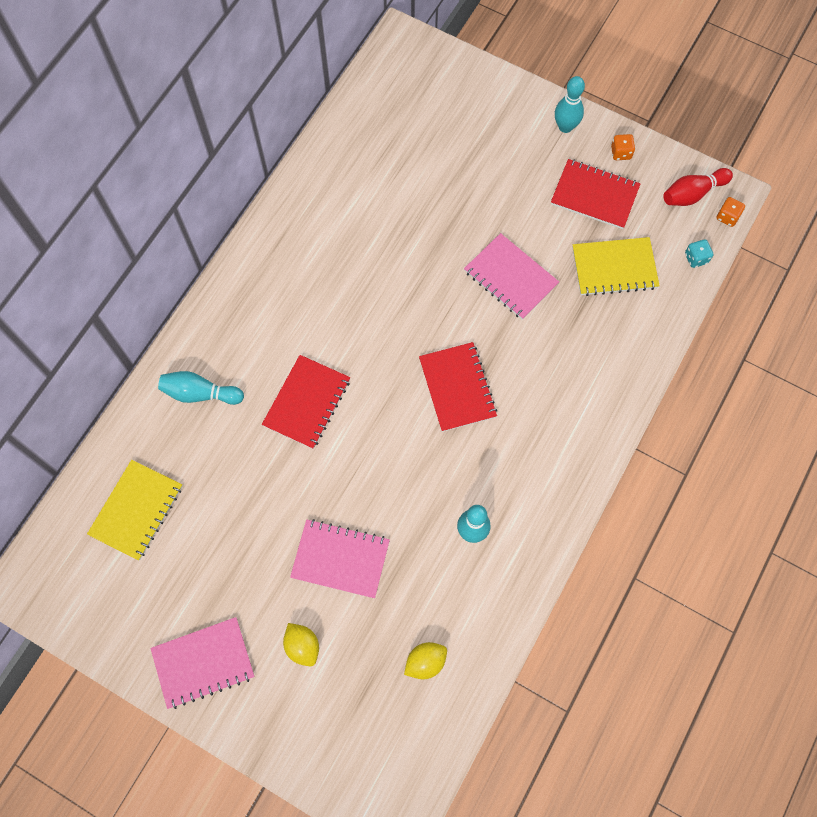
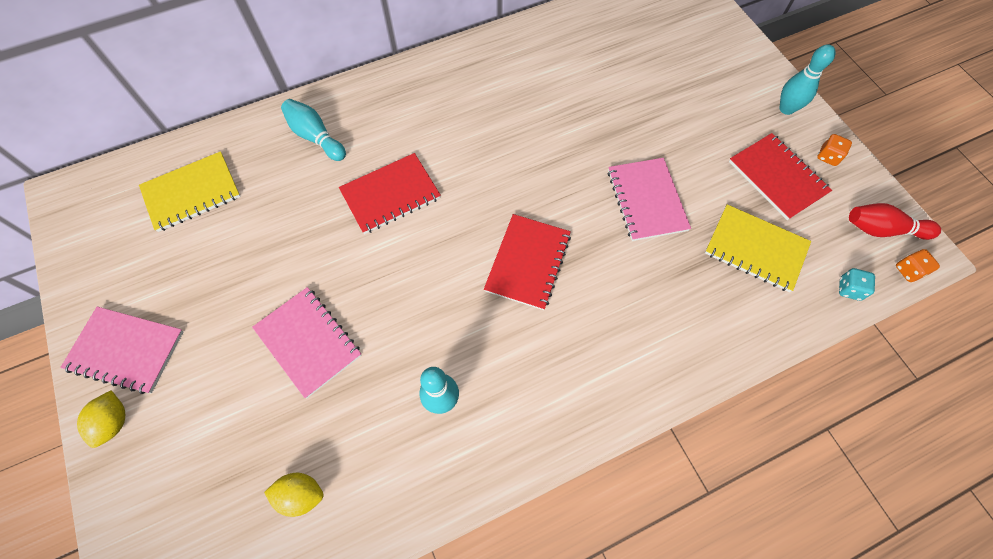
camera: 35 degrees right, 5 degrees down
yellow lemon [283,623,319,666] -> yellow lemon moved to [77,390,125,448]

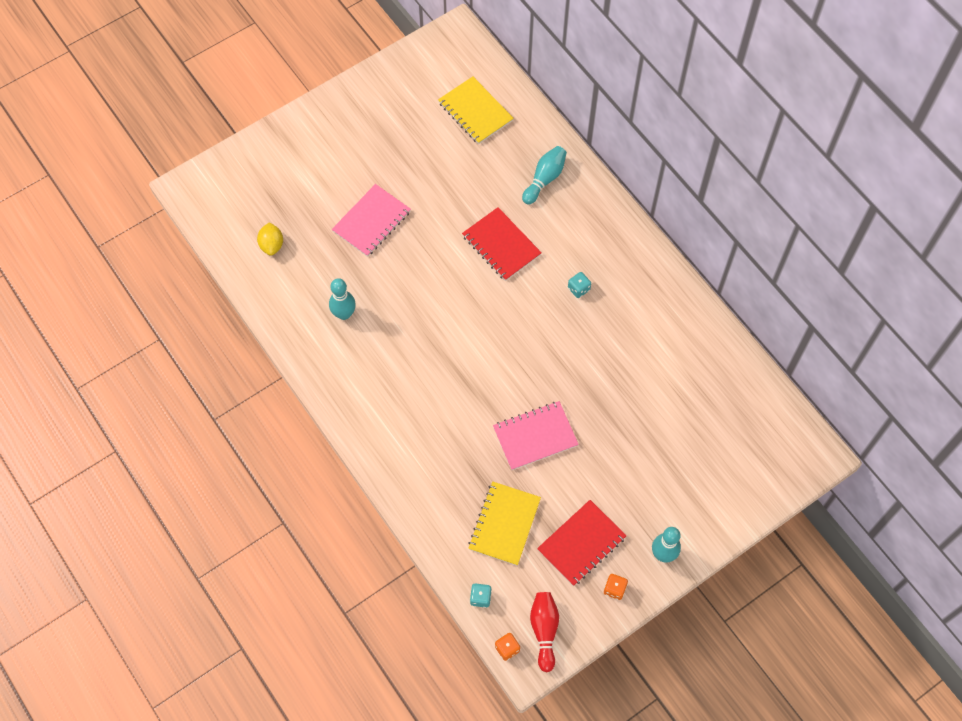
camera: 80 degrees right, 0 degrees up
pink notebook [60,307,183,394] -> none
yellow lemon [77,390,125,448] -> none
red notebook [484,214,571,310] -> none
none -> turquoise dice [568,272,591,298]

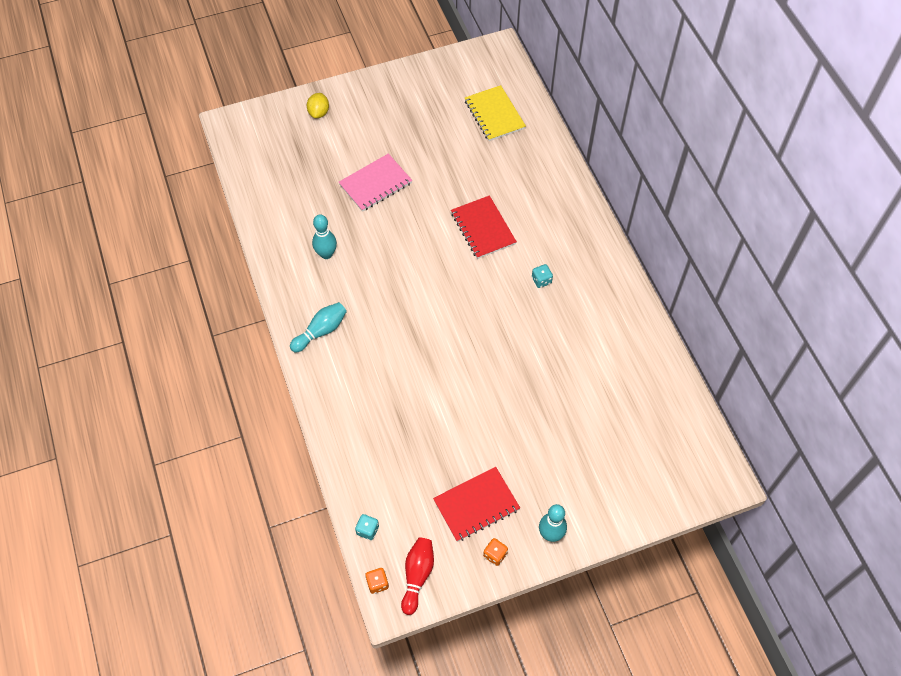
camera: 15 degrees right, 5 degrees down
yellow lemon [257,223,283,256] -> yellow lemon moved to [307,93,329,118]
yellow notebook [468,482,541,566] -> none
pink notebook [493,401,579,470] -> none
turquoise bowling pin [522,146,567,205] -> turquoise bowling pin moved to [290,302,347,352]

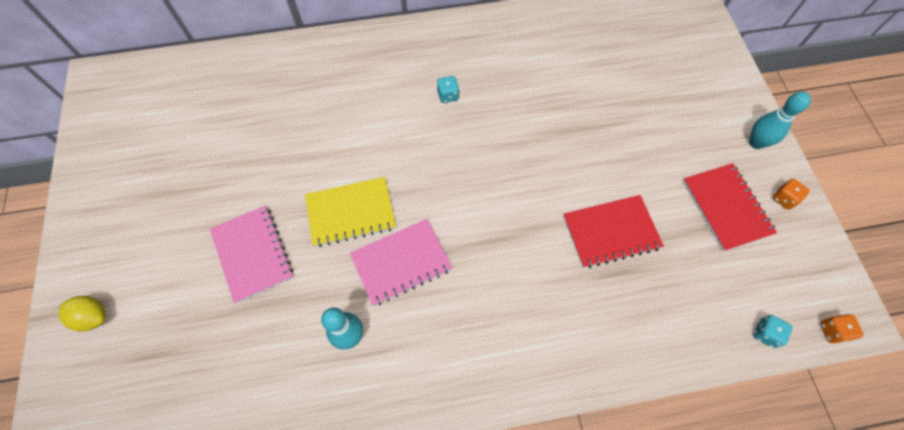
camera: 80 degrees left, 5 degrees up
turquoise bowling pin [290,302,347,352] -> none
red bowling pin [401,537,434,615] -> none
red notebook [451,195,517,259] -> red notebook moved to [563,195,664,268]
yellow notebook [465,85,526,141] -> yellow notebook moved to [305,177,396,247]
none -> pink notebook [350,219,452,306]

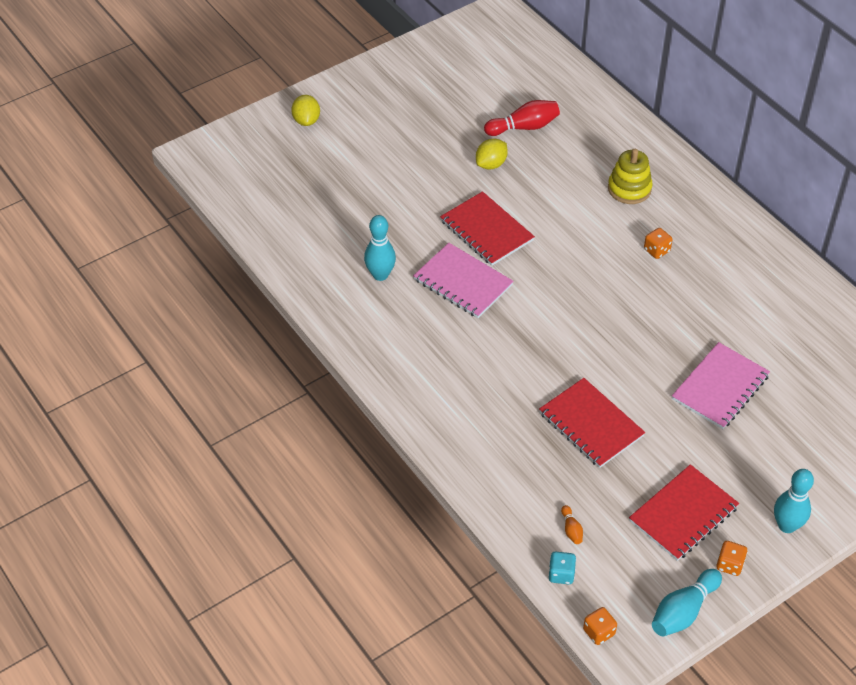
camera: 65 degrees right, 15 degrees down
pink notebook [210,205,294,303] -> pink notebook moved to [672,342,770,429]
yellow notebook [305,177,396,247] -> red notebook [440,191,535,266]
turquoise dice [437,76,459,103] -> orange dice [644,228,673,259]
none -> yellow lemon [476,139,508,170]
none -> red bowling pin [484,100,560,136]
none -> orange bowling pin [561,505,583,544]
none -> yellow stacking toy [608,149,653,204]
none -> turquoise bowling pin [652,569,722,636]

